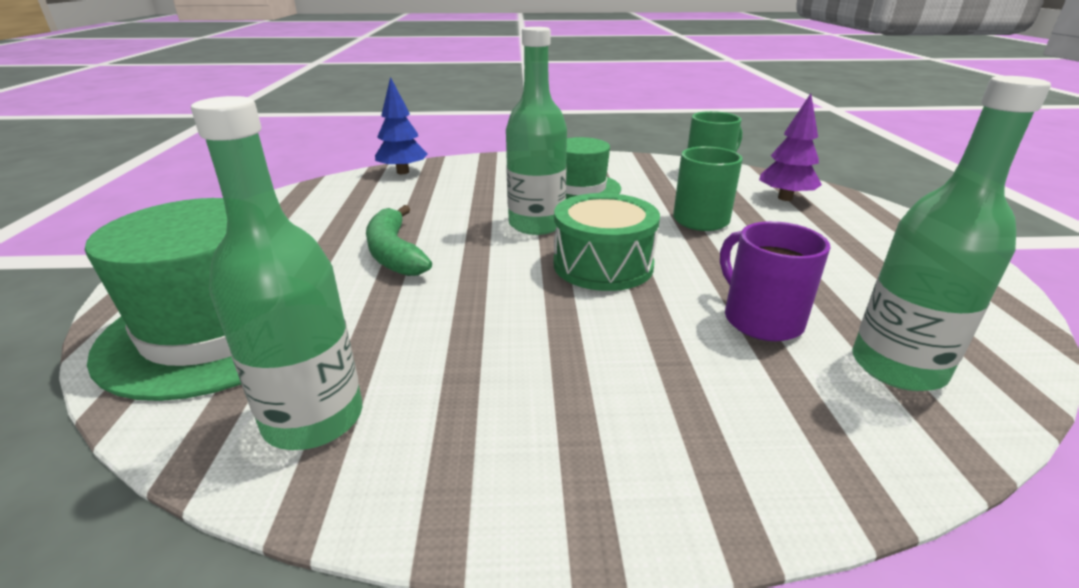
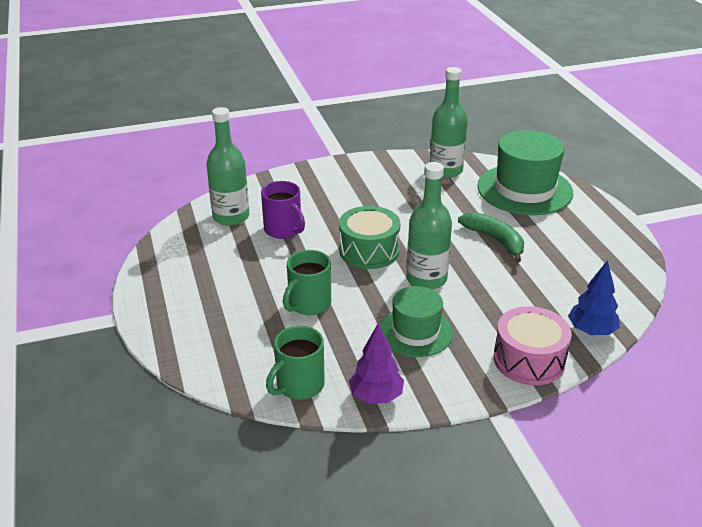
camera: 165 degrees right, 5 degrees up
purple tree [759,93,822,201] -> purple tree moved to [349,323,404,403]
none -> pink drum [494,306,572,385]

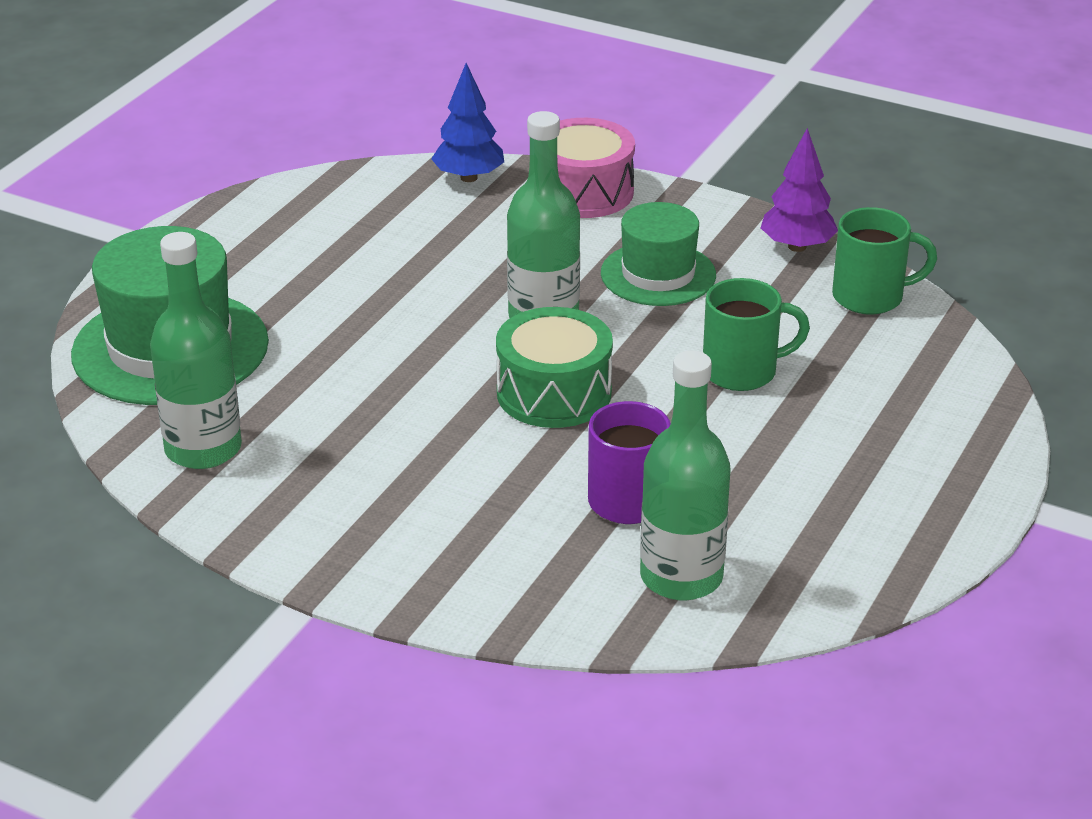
camera: 135 degrees left, 0 degrees up
green banana [458,212,524,263] -> none

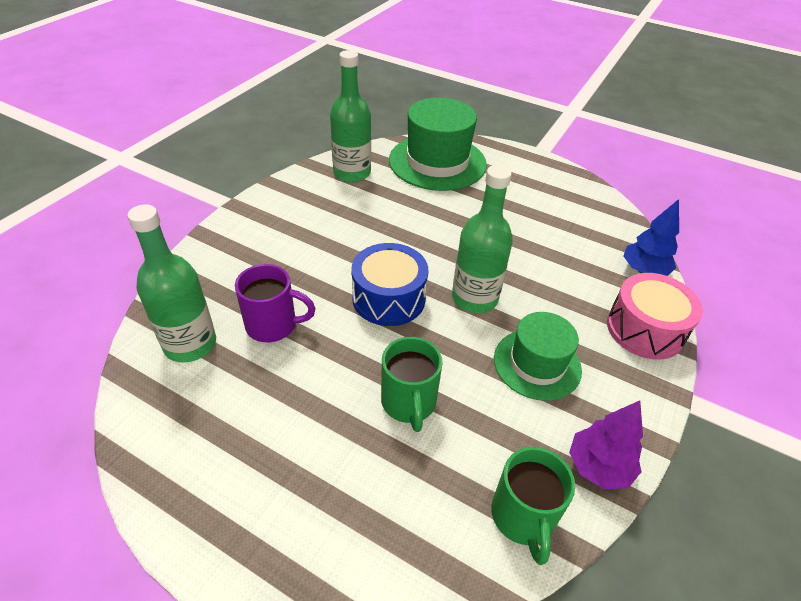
camera: 90 degrees right, 10 degrees up
green drum [496,307,613,428] -> blue drum [351,243,428,326]

